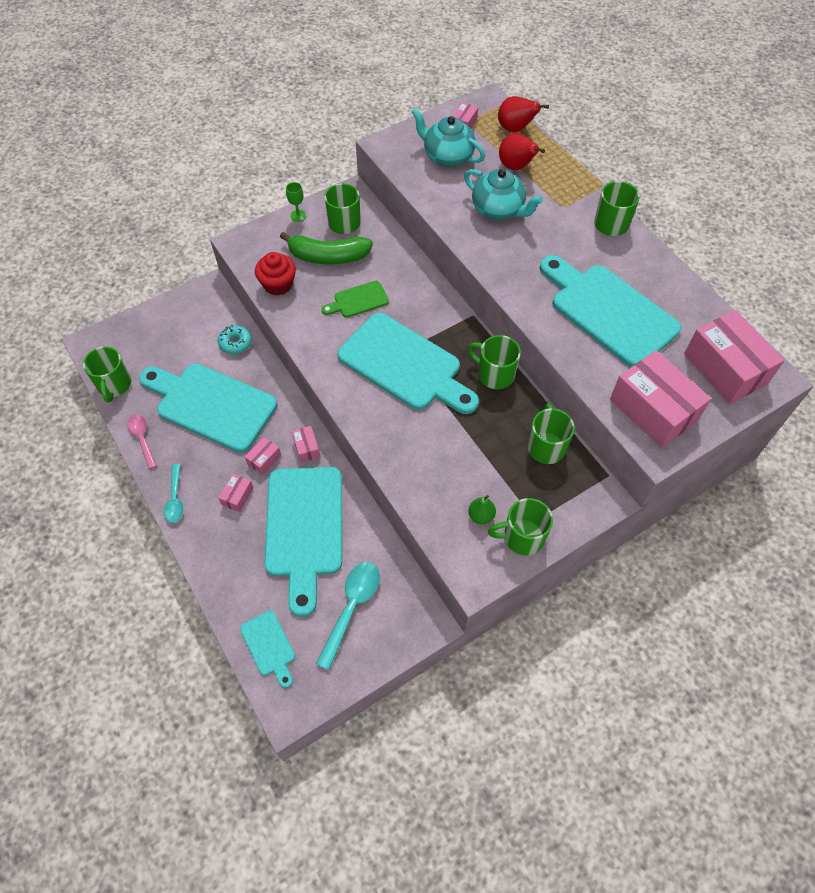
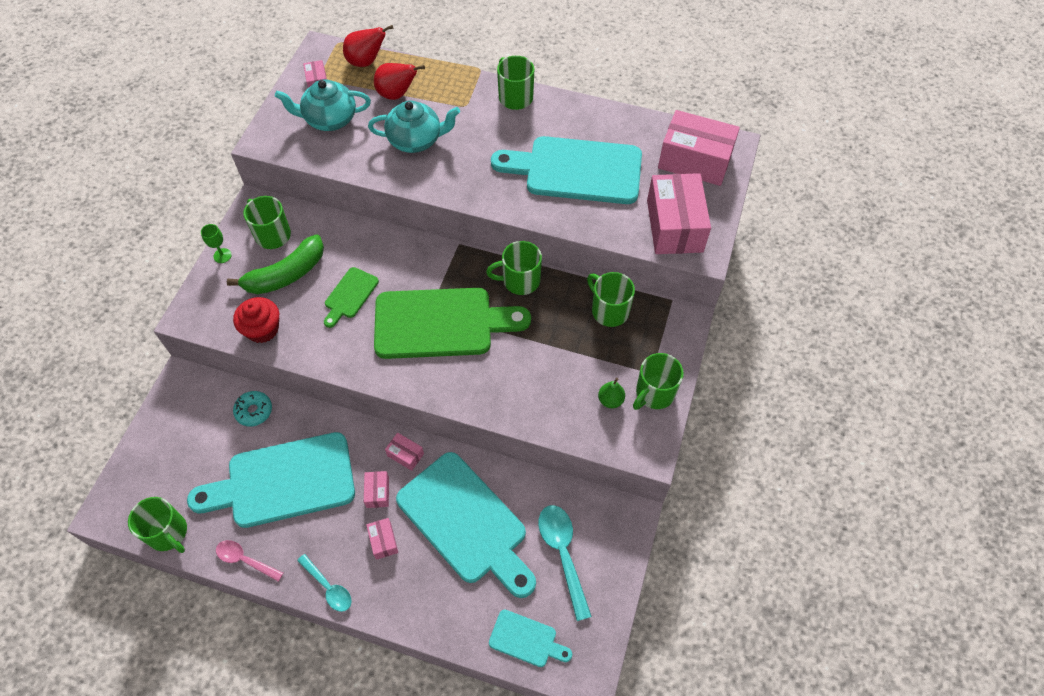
camera: 40 degrees left, 0 degrees up
turquoise cutting board [337,313,479,414] -> green cutting board [374,288,531,359]
pink box [610,350,711,448] -> pink box turned 75 degrees clockwise [647,173,711,254]

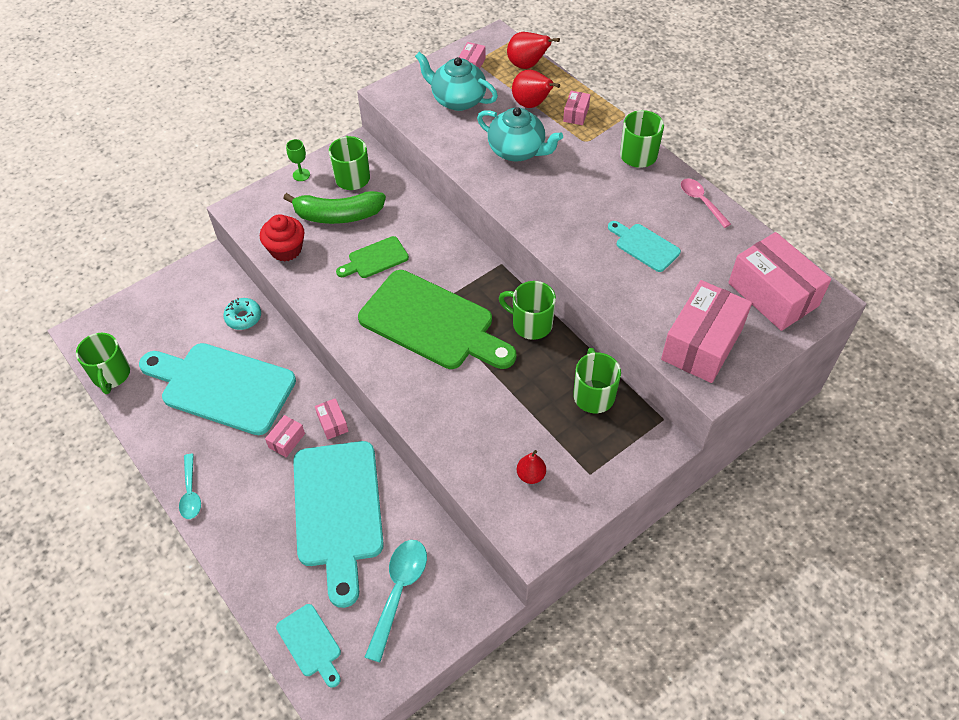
camera: 35 degrees right, 5 degrees down
pink spoon [216,540,283,582] -> pink spoon moved to [681,179,731,228]
pink box [366,518,398,560] -> pink box moved to [563,91,590,125]
turquoise cutting board [491,136,642,204] -> turquoise cutting board [608,221,681,272], size x0.47
green pear [598,378,625,408] -> red pear [517,450,546,484]
green mug [633,353,684,410] -> none

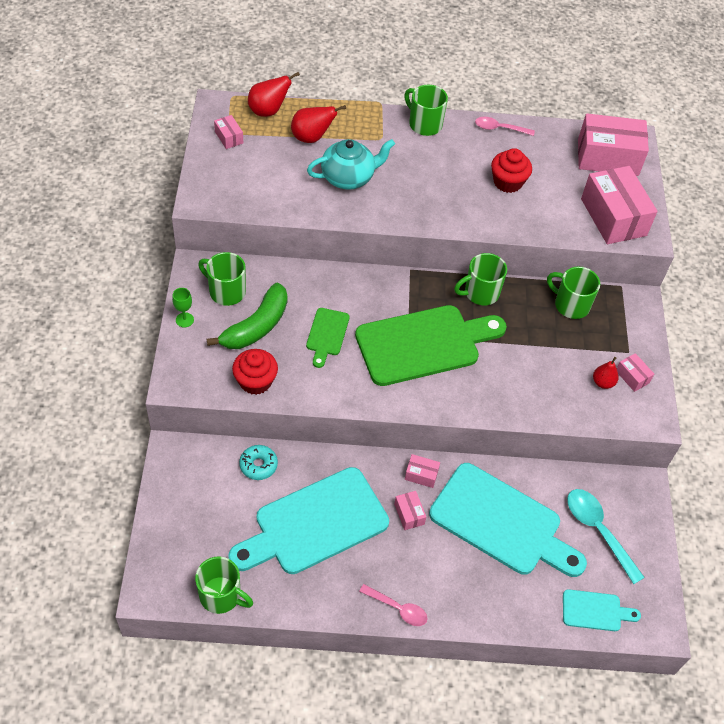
camera: 55 degrees left, 0 degrees up
turquoise spoon [179,454,201,519] -> pink spoon [359,584,428,626]
turquoise teapot [415,52,498,111] -> none
pink box [563,91,590,125] -> pink box moved to [617,353,654,392]
turquoise cutting board [608,221,681,272] -> red cupcake [491,148,532,193]

